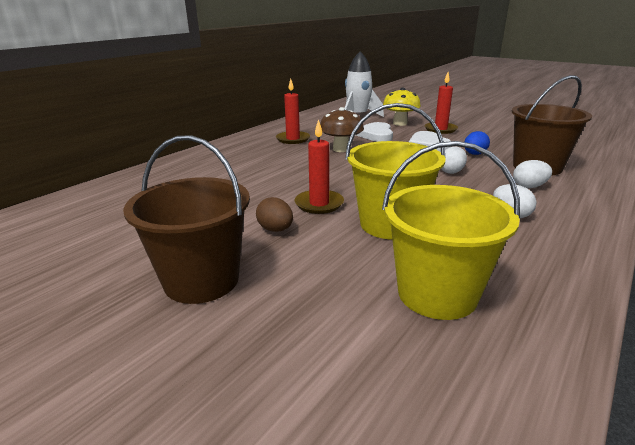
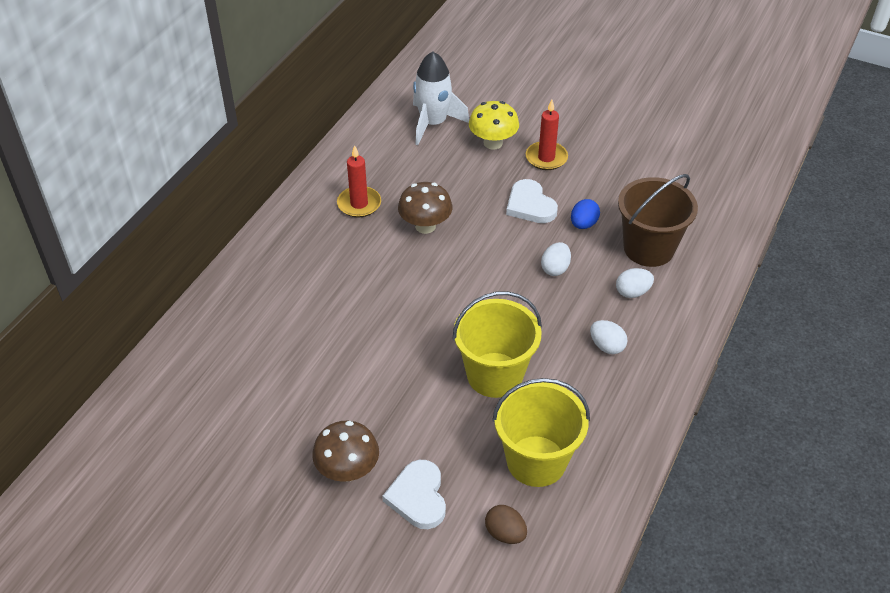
camera: 10 degrees left, 20 degrees up
brown bucket [123,135,250,304] -> brown mushroom [312,421,379,482]
brown egg [256,197,293,232] -> brown egg moved to [485,505,527,544]
red candle [295,119,344,214] -> none
white heart [356,122,393,142] -> white heart moved to [382,460,446,529]

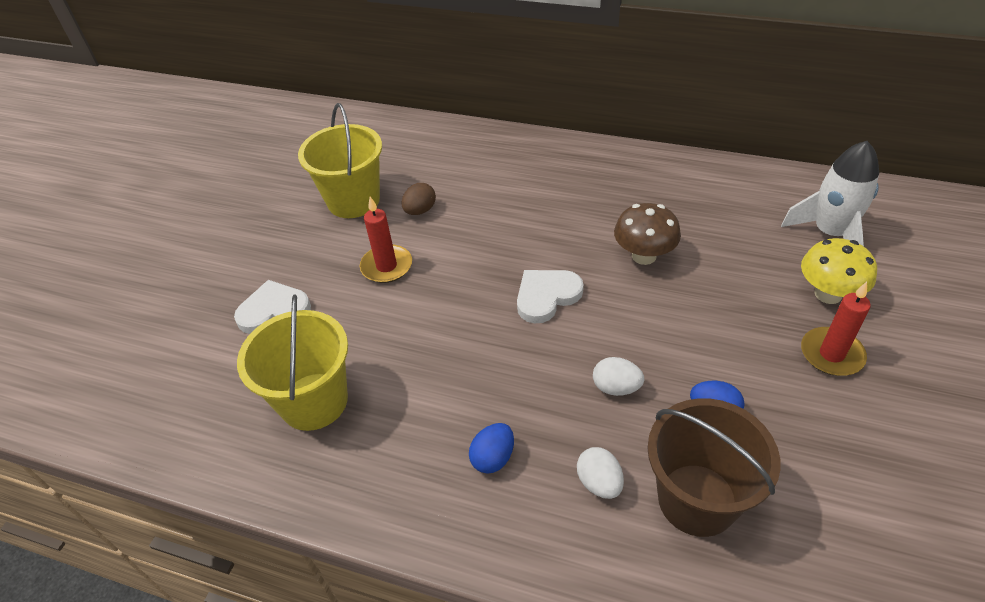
camera: 85 degrees right, 0 degrees up
brown mushroom [312,421,379,482] -> none
red candle [337,145,381,218] -> red candle moved to [360,197,412,283]
yellow bucket [453,291,542,398] -> yellow bucket moved to [298,103,382,218]
brown egg [485,505,527,544] -> brown egg moved to [401,183,436,215]
white heart [506,179,558,223] -> white heart moved to [517,270,584,323]
white egg [590,320,628,354] -> blue egg [469,423,514,474]

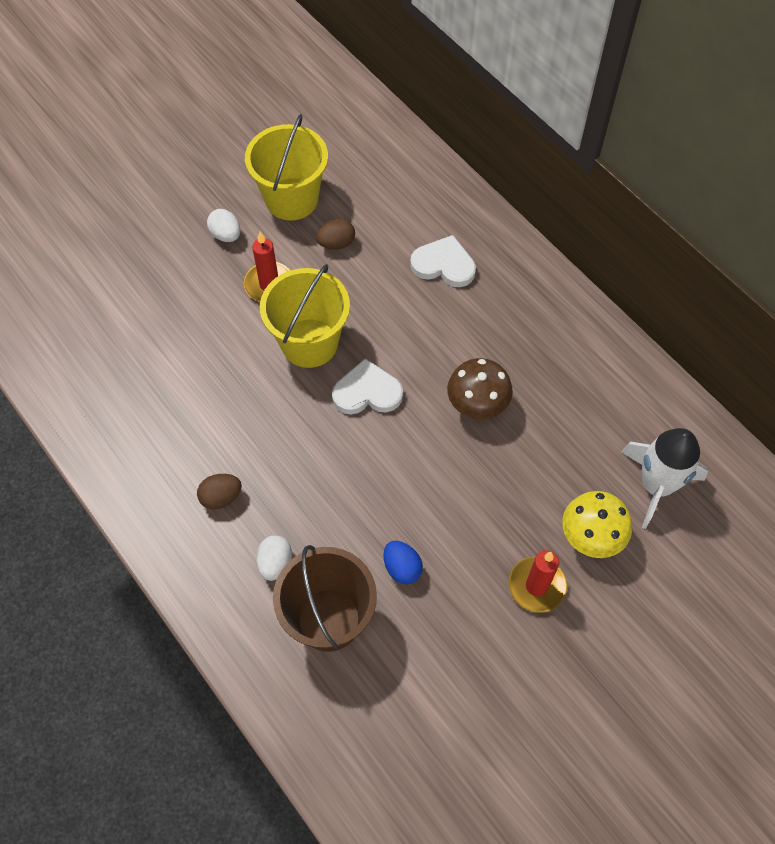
camera: 30 degrees right, 15 degrees up
white heart [234,280,311,334] -> white heart moved to [410,235,476,287]
yellow bucket [237,295,348,431] -> yellow bucket moved to [260,264,350,368]
blue egg [469,423,514,474] -> brown egg [197,474,242,510]
white egg [593,357,644,396] -> white egg moved to [207,209,240,242]

